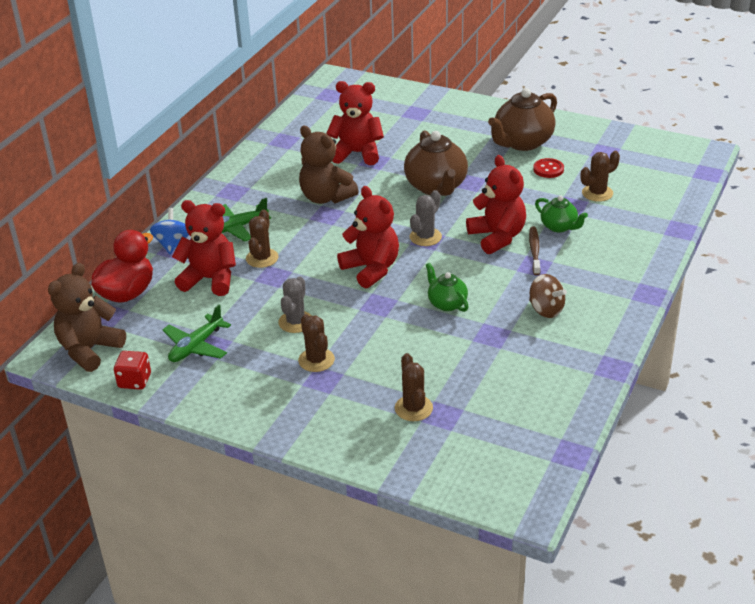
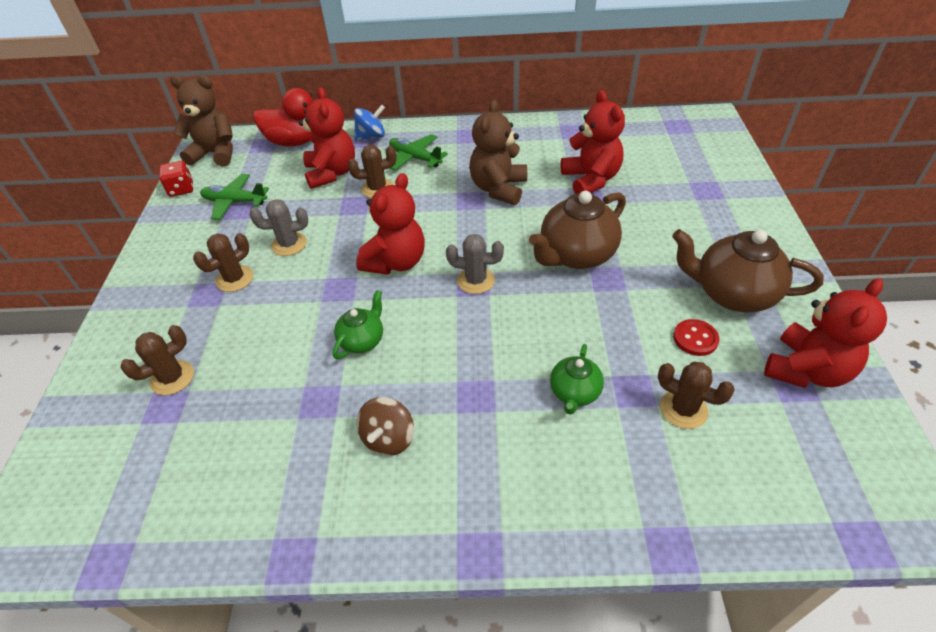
camera: 65 degrees right, 10 degrees up
red teddy bear [466,155,526,254] -> red teddy bear moved to [764,278,887,388]
brown toothbrush [529,227,541,275] -> none

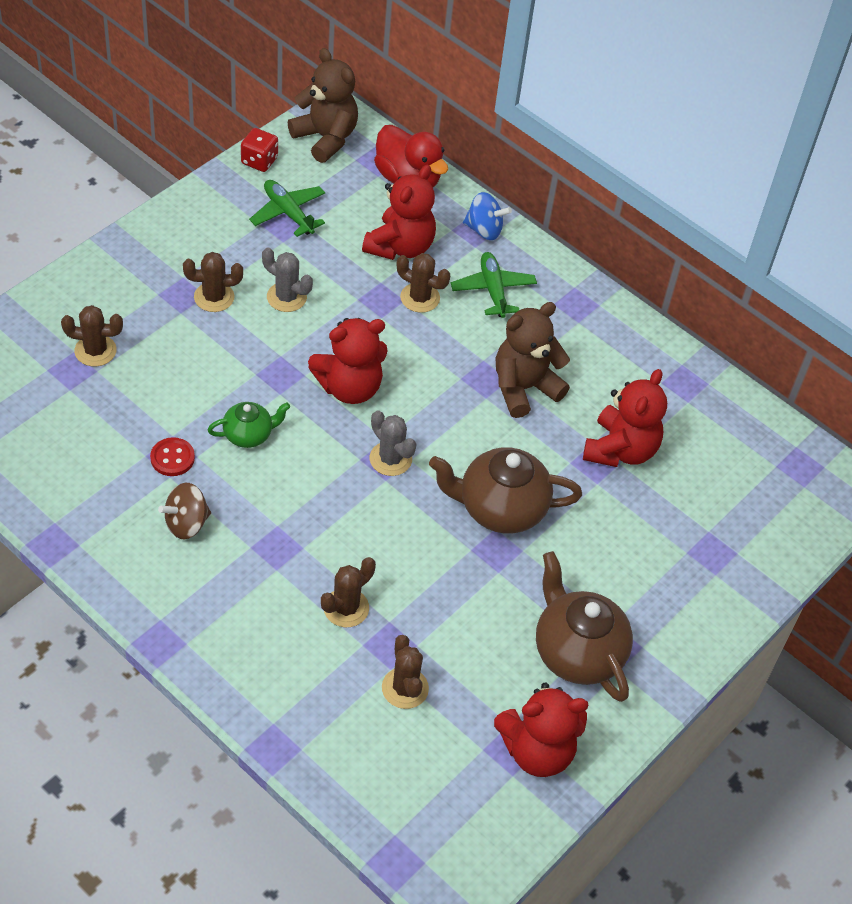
camera: 35 degrees right, 5 degrees up
green teapot [550,344,604,415] -> brown cactus [321,557,376,627]
red button [673,319,719,356] -> red button moved to [150,437,195,476]

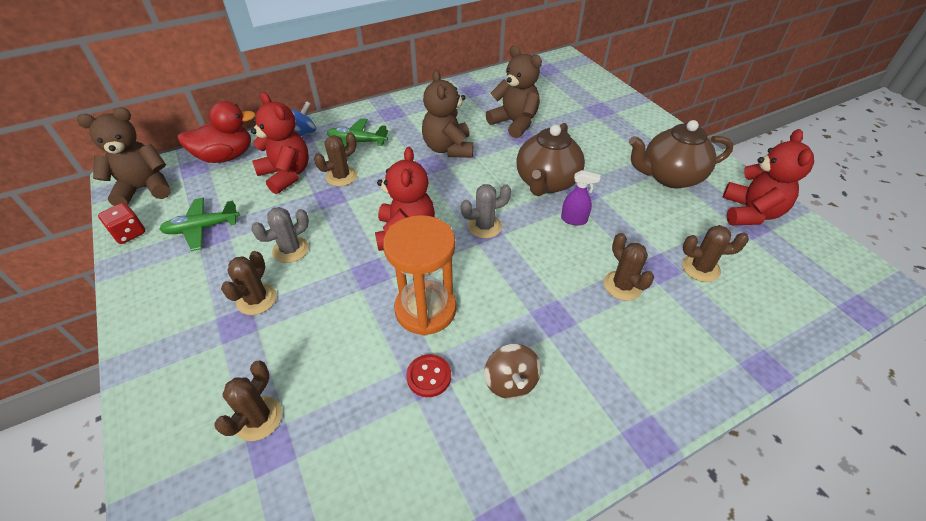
camera: 65 degrees left, 5 degrees down
green teapot [208,402,290,448] -> orange hourglass [383,215,457,336]
red teddy bear [583,369,667,467] -> brown teddy bear [486,46,542,138]
none -> purple spray bottle [561,170,601,226]

